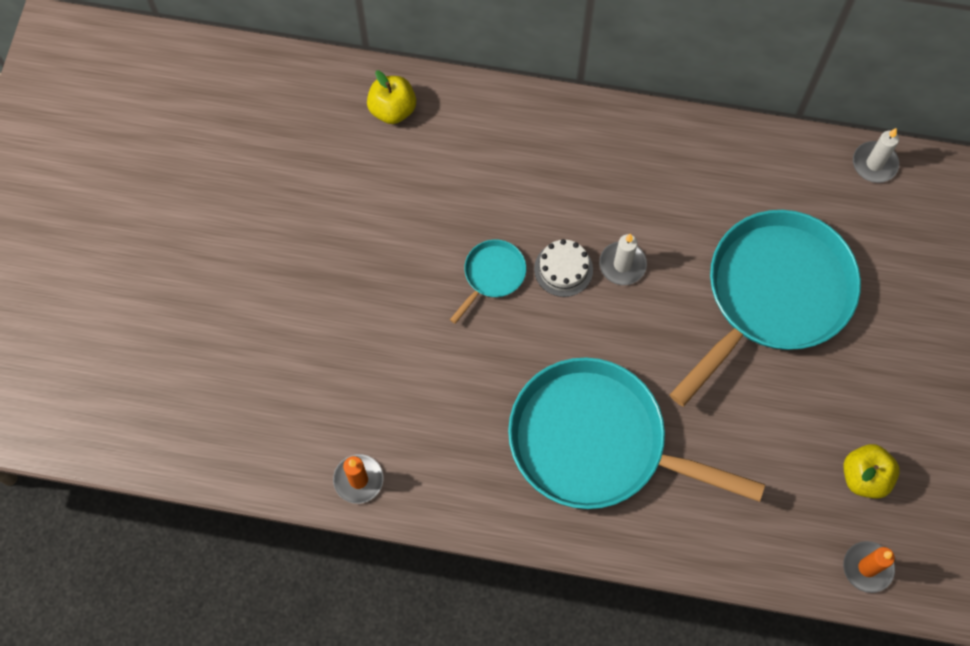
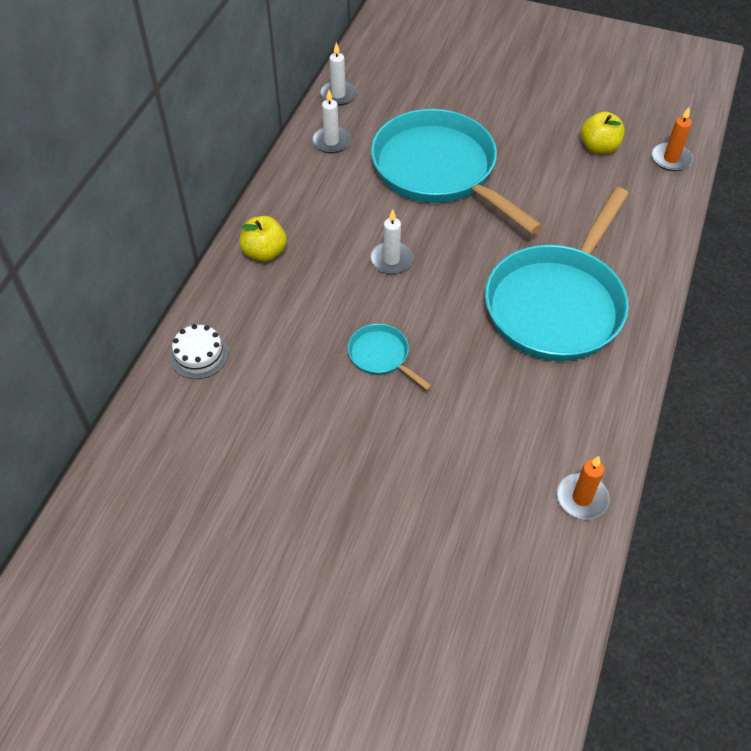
camera: 80 degrees left, 15 degrees down
yellow apple [367,70,416,124] -> yellow apple moved to [239,216,287,262]
white cake [534,239,593,297] -> white cake moved to [170,324,229,379]
none -> white candle [312,90,351,153]

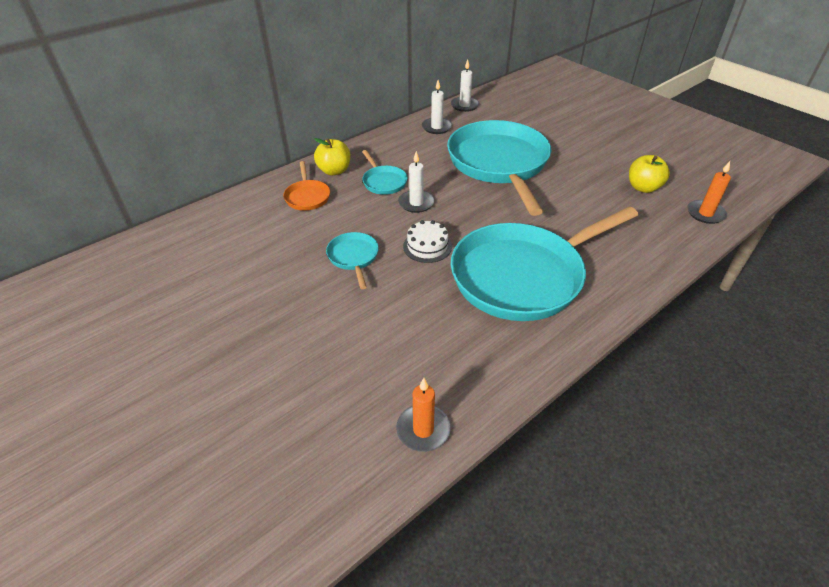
camera: 30 degrees right, 10 degrees down
white cake [170,324,229,379] -> white cake moved to [403,220,452,263]
none -> orange pan [283,161,330,211]
none -> turquoise pan [362,150,407,195]

